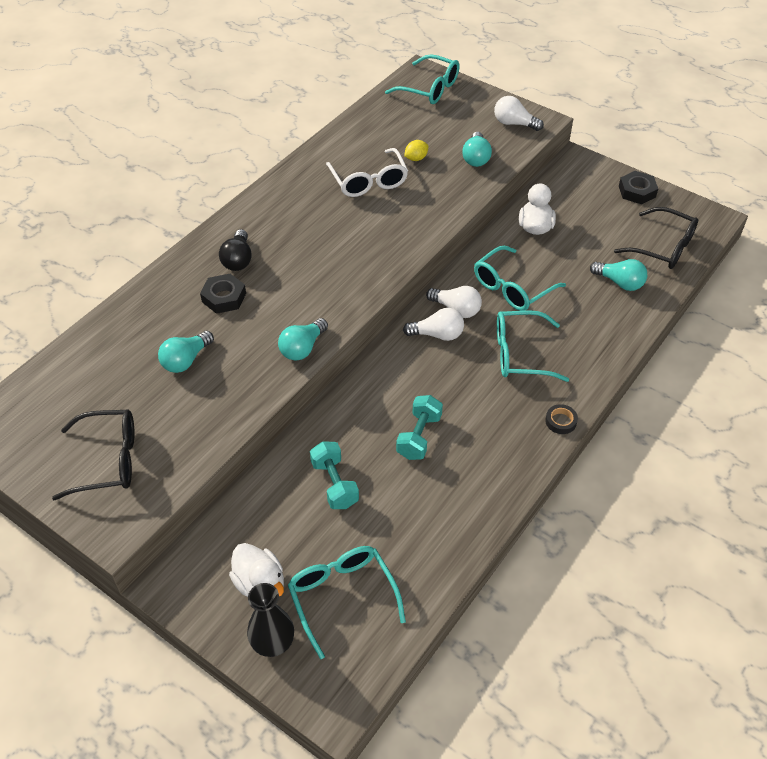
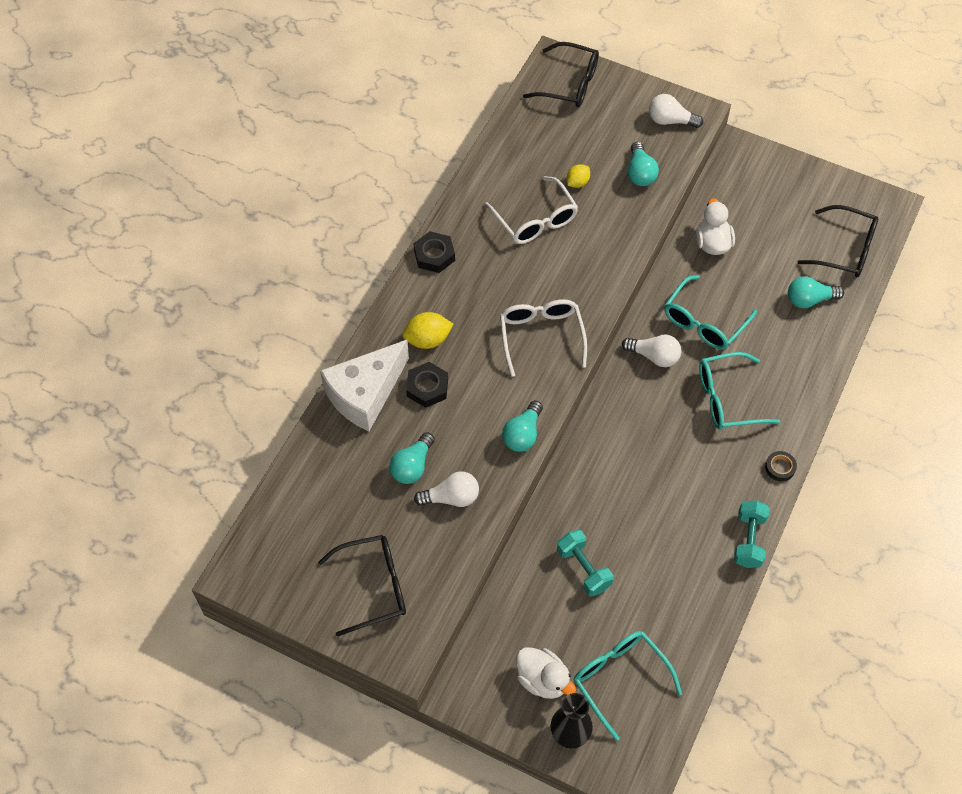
camera: 10 degrees left, 10 degrees up
black light bulb [219,229,252,271] -> yellow lemon [402,312,454,349]
turquoise glasses [385,54,460,104] -> black glasses [523,42,599,107]
turquoise dumbbell [396,395,443,460] -> turquoise dumbbell moved to [734,500,770,568]
white light bulb [403,308,464,341] -> white light bulb moved to [414,471,479,507]
turquoise light bulb [590,259,647,291] -> turquoise light bulb turned 150 degrees clockwise [788,276,844,308]
black nut [619,171,658,204] -> black nut moved to [414,231,455,273]
none -> white cheese [320,340,409,431]
none -> white glasses [500,299,587,377]

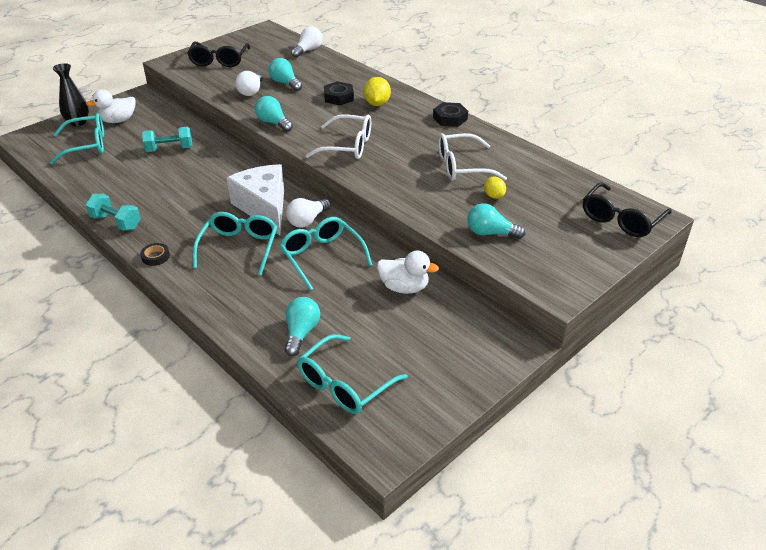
camera: 110 degrees right, 20 degrees down
white cheese [320,340,409,431] -> white cheese moved to [227,164,284,235]
white light bulb [649,94,703,128] -> white light bulb moved to [291,26,323,58]
black glasses [798,205,879,277] -> turquoise glasses [297,334,408,414]

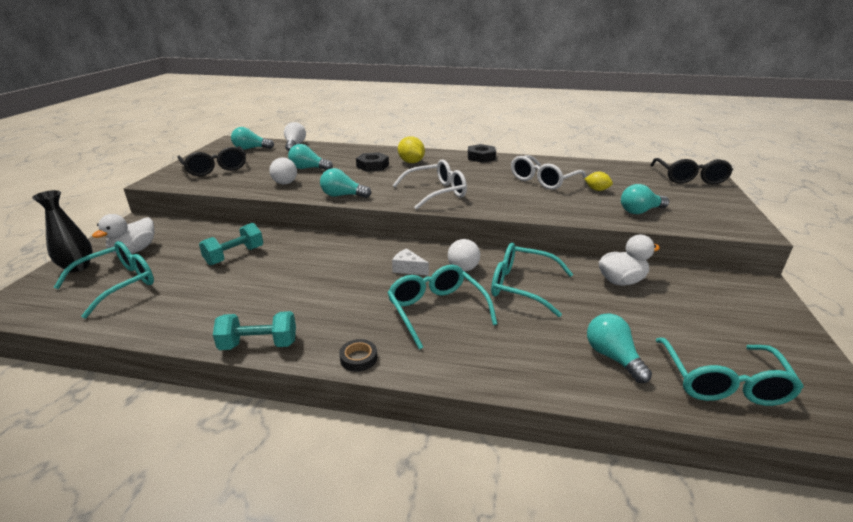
camera: 35 degrees left, 10 degrees down
white cheese [227,164,284,235] -> white cheese [392,248,429,276], size x0.41
none -> turquoise light bulb [231,127,274,150]

